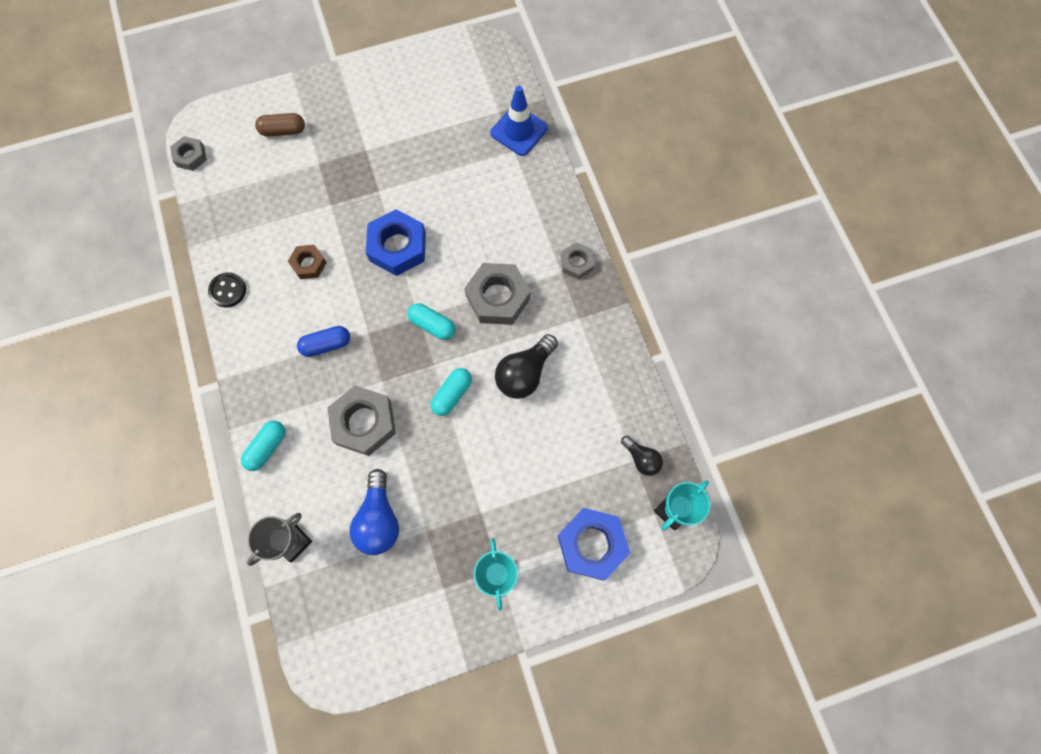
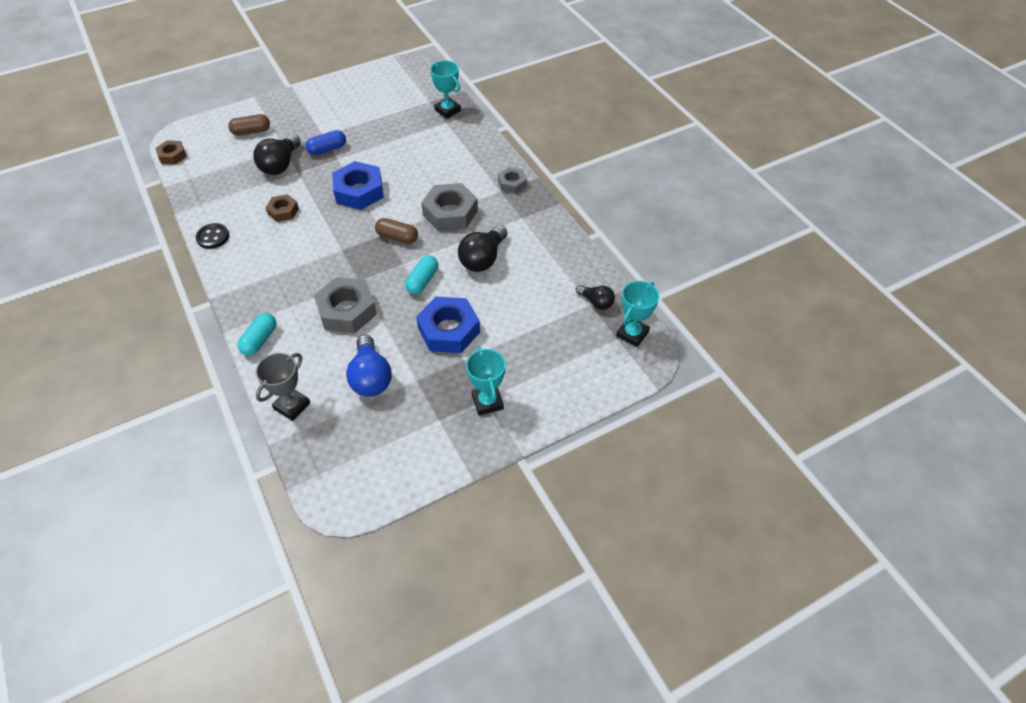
camera: 10 degrees left, 20 degrees down
grey nut [170,136,207,171] -> brown nut [156,140,187,165]
blue capsule [297,326,350,357] -> blue capsule moved to [306,130,346,155]
turquoise capsule [407,303,455,340] -> brown capsule [375,218,418,244]
blue traffic cone [490,86,548,156] -> turquoise trophy [430,60,461,119]
blue nut [557,508,630,581] -> blue nut moved to [416,297,480,353]
none -> black light bulb [253,134,301,175]

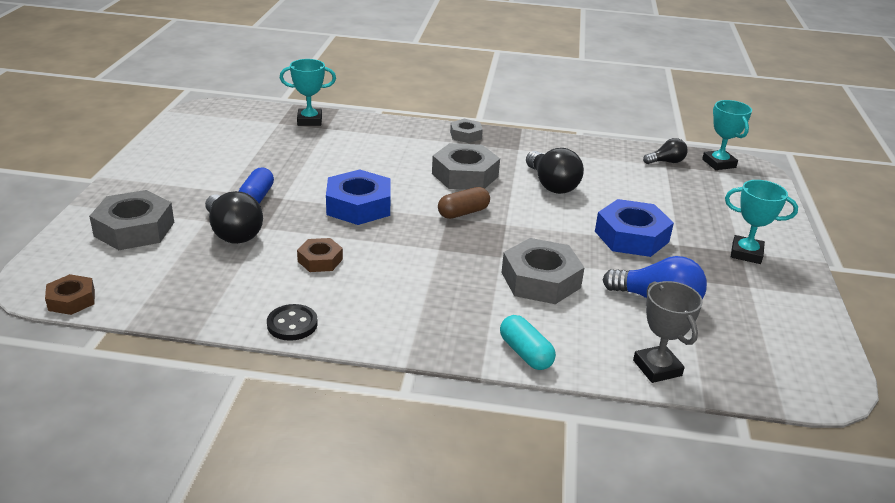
camera: 55 degrees left, 20 degrees down
brown capsule [228,114,270,136] -> grey nut [89,190,174,250]
turquoise capsule [405,255,438,294] -> none

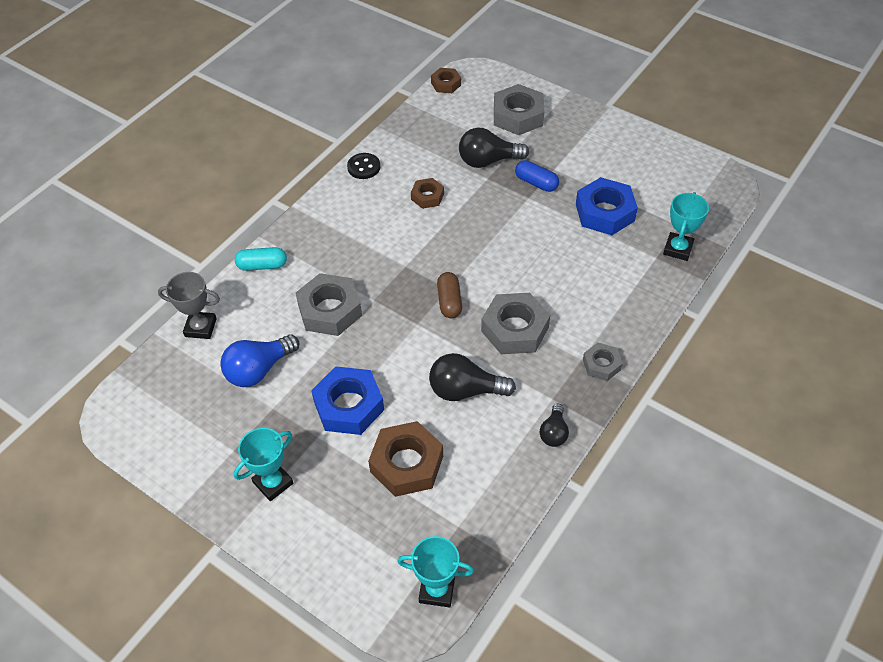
camera: 120 degrees right, 20 degrees up
blue nut [326,170,391,225] -> blue nut moved to [576,177,638,235]
black light bulb [643,138,688,164] -> black light bulb moved to [540,404,569,447]
none -> brown nut [368,421,443,497]

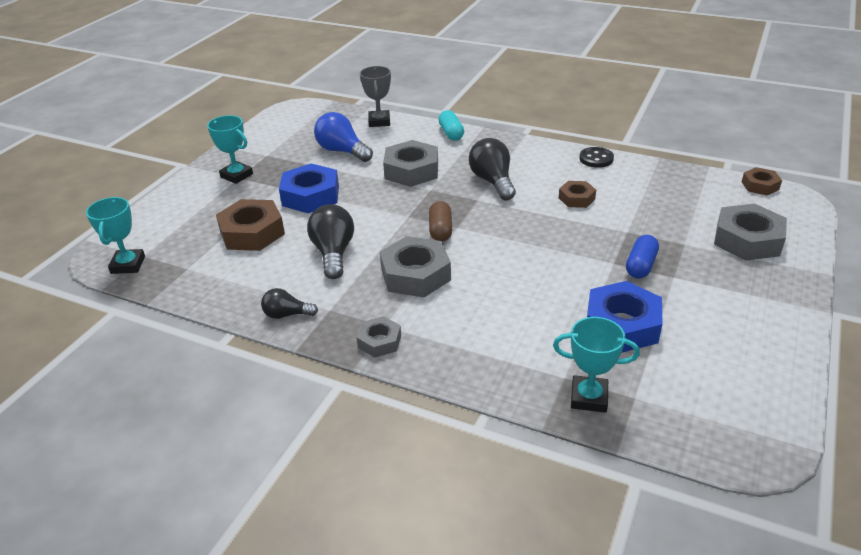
camera: 80 degrees right, 15 degrees down
brown capsule [437,272,462,318] -> brown capsule turned 75 degrees counterclockwise [429,201,452,242]
black light bulb [459,128,529,168] -> black light bulb moved to [469,138,516,200]

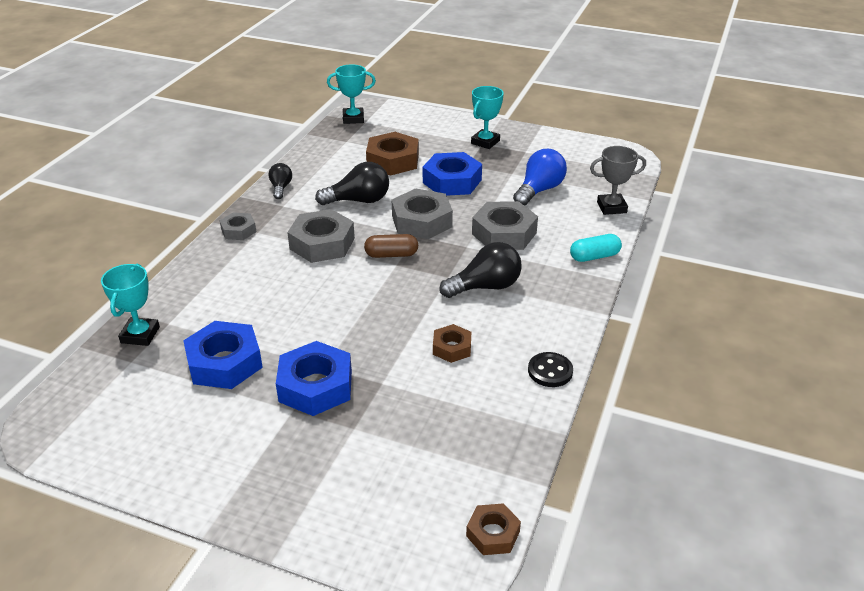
camera: 85 degrees right, 0 degrees up
blue capsule [626,235,659,279] -> blue nut [276,341,352,416]
grey nut [714,204,787,261] -> grey nut moved to [392,188,453,239]

